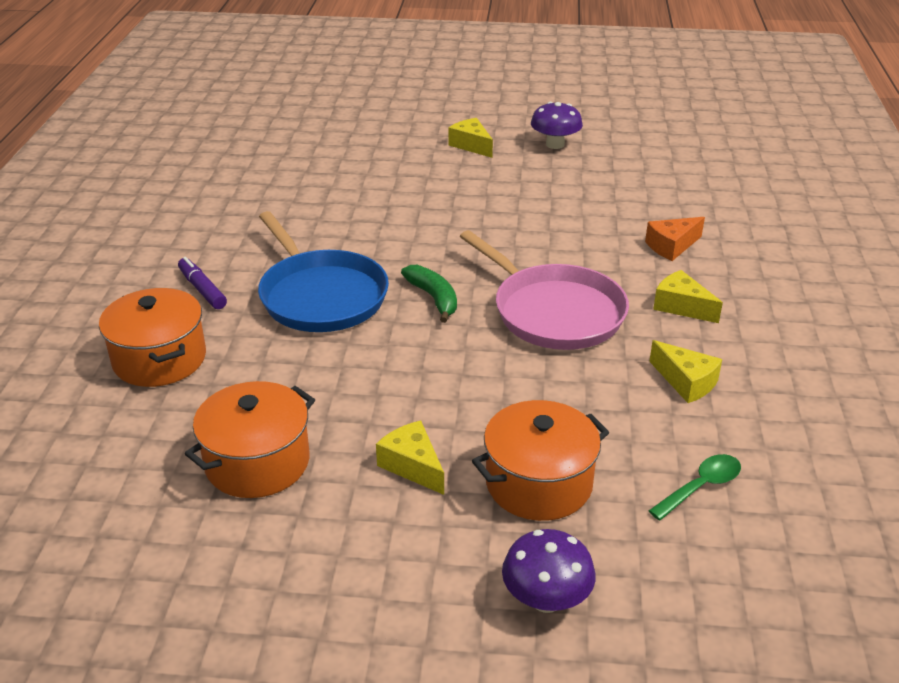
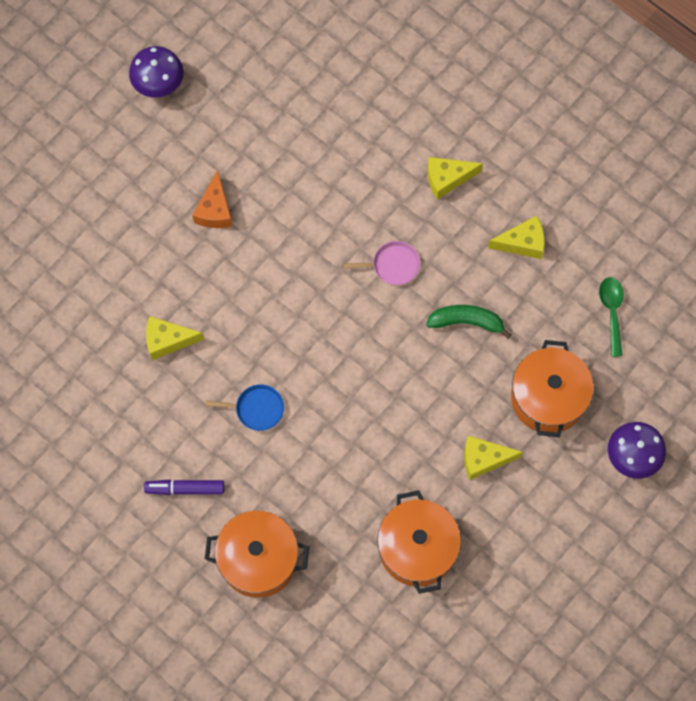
camera: 55 degrees left, 35 degrees up
blue pan [258,211,389,332] -> blue pan [205,384,284,431], size x0.43
green banana [401,265,457,323] -> green banana moved to [426,305,512,339]
yellow cheese [448,118,493,158] -> yellow cheese moved to [146,316,204,360]
pink pan [460,230,629,350] -> pink pan [344,241,420,285], size x0.43
orange cheese [645,217,705,261] -> orange cheese moved to [192,170,232,228]

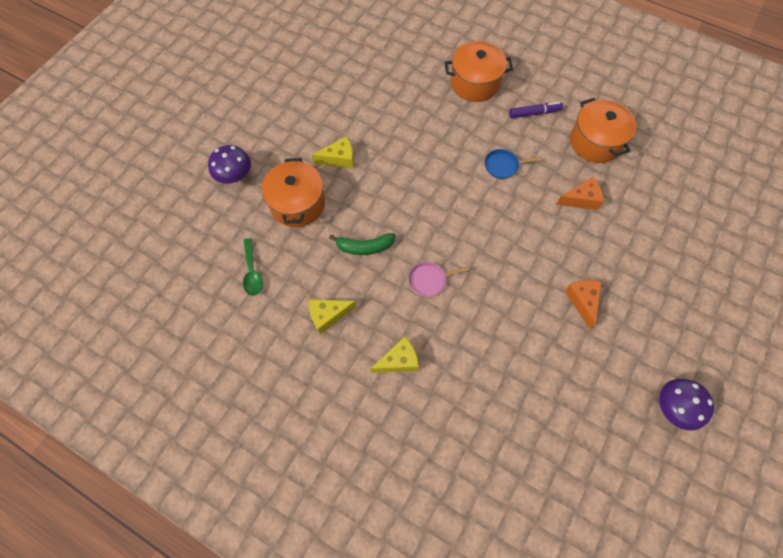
camera: 170 degrees right, 5 degrees down
yellow cheese [146,316,204,360] -> orange cheese [556,177,604,210]
orange pot [377,490,461,594] -> orange pot moved to [570,98,636,163]

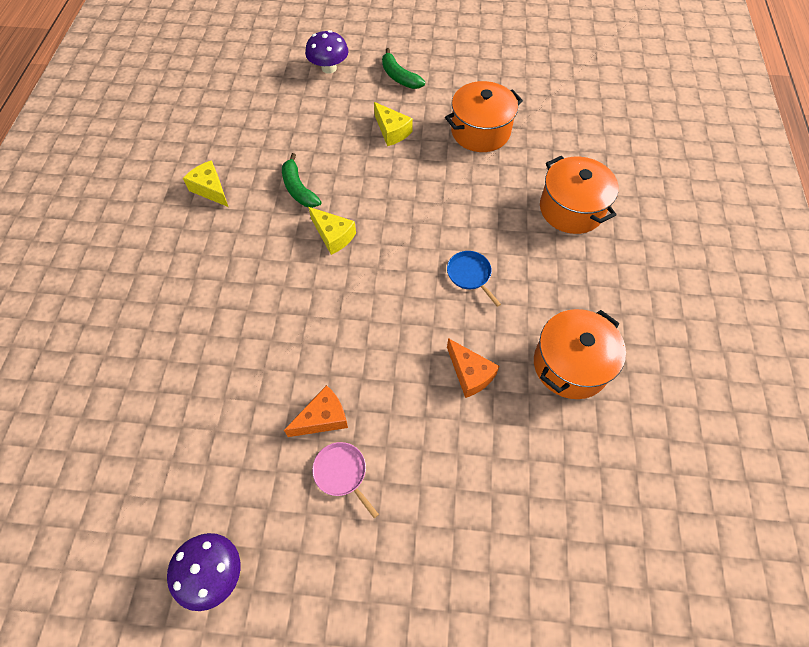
camera: 65 degrees right, 5 degrees down
green spoon [243,238,263,296] -> none
orange pot [262,158,325,227] -> orange pot moved to [445,81,523,152]
yellow cheese [370,336,419,373] -> yellow cheese moved to [308,207,356,255]
pink pan [408,262,469,297] -> pink pan moved to [312,442,379,518]
purple marker [509,102,563,118] -> none
none -> green banana [382,48,425,89]

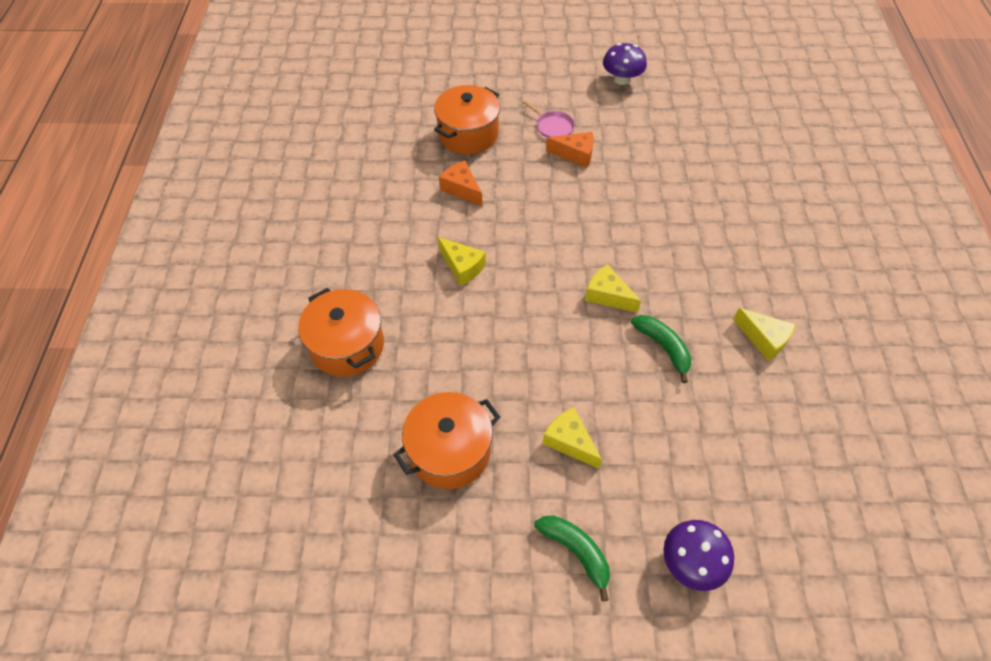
camera: 175 degrees right, 5 degrees down
orange cheese [284,385,348,437] -> orange cheese turned 135 degrees counterclockwise [546,132,594,168]
blue pan [447,251,501,307] -> yellow cheese [438,237,486,286]
orange pot [534,309,626,399] -> orange pot moved to [434,85,500,154]

